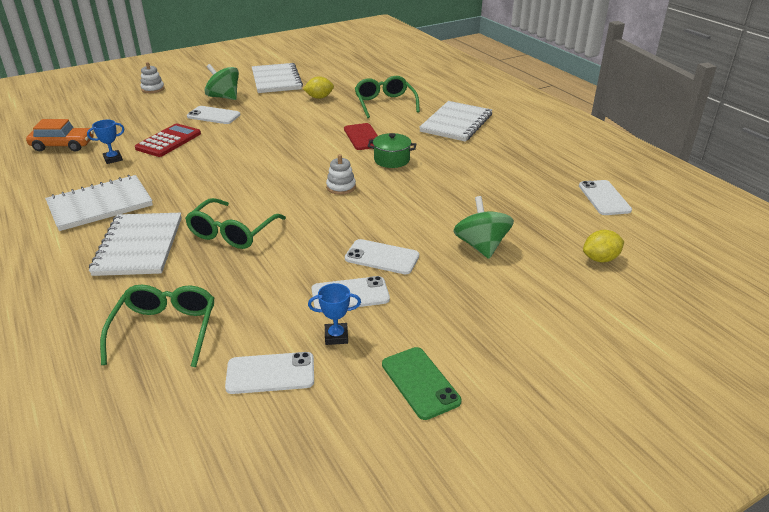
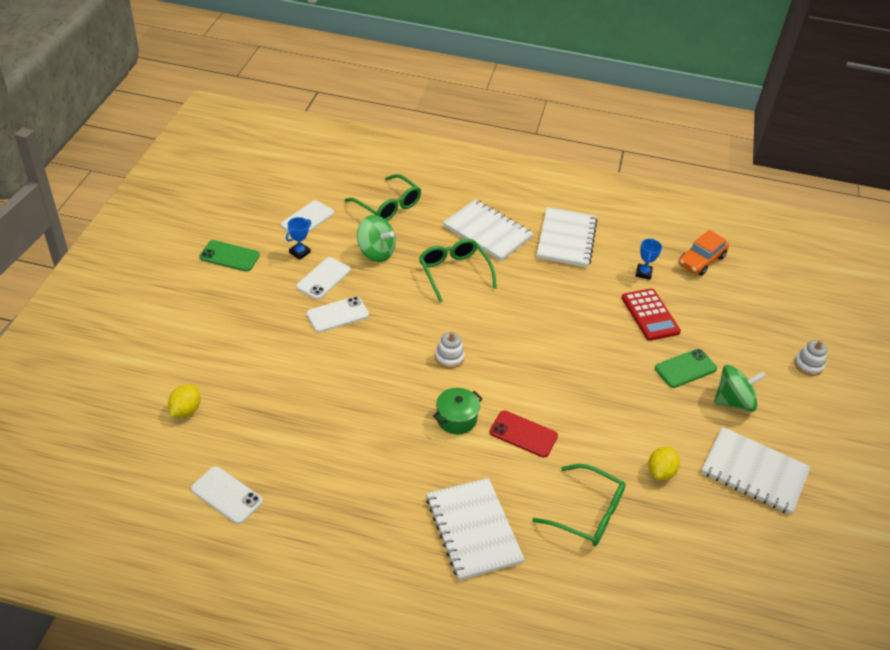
camera: 130 degrees right, 10 degrees up
white phone [187,106,240,124] -> green phone [655,349,717,388]
green spinning top [453,196,514,259] -> green spinning top moved to [357,215,396,262]

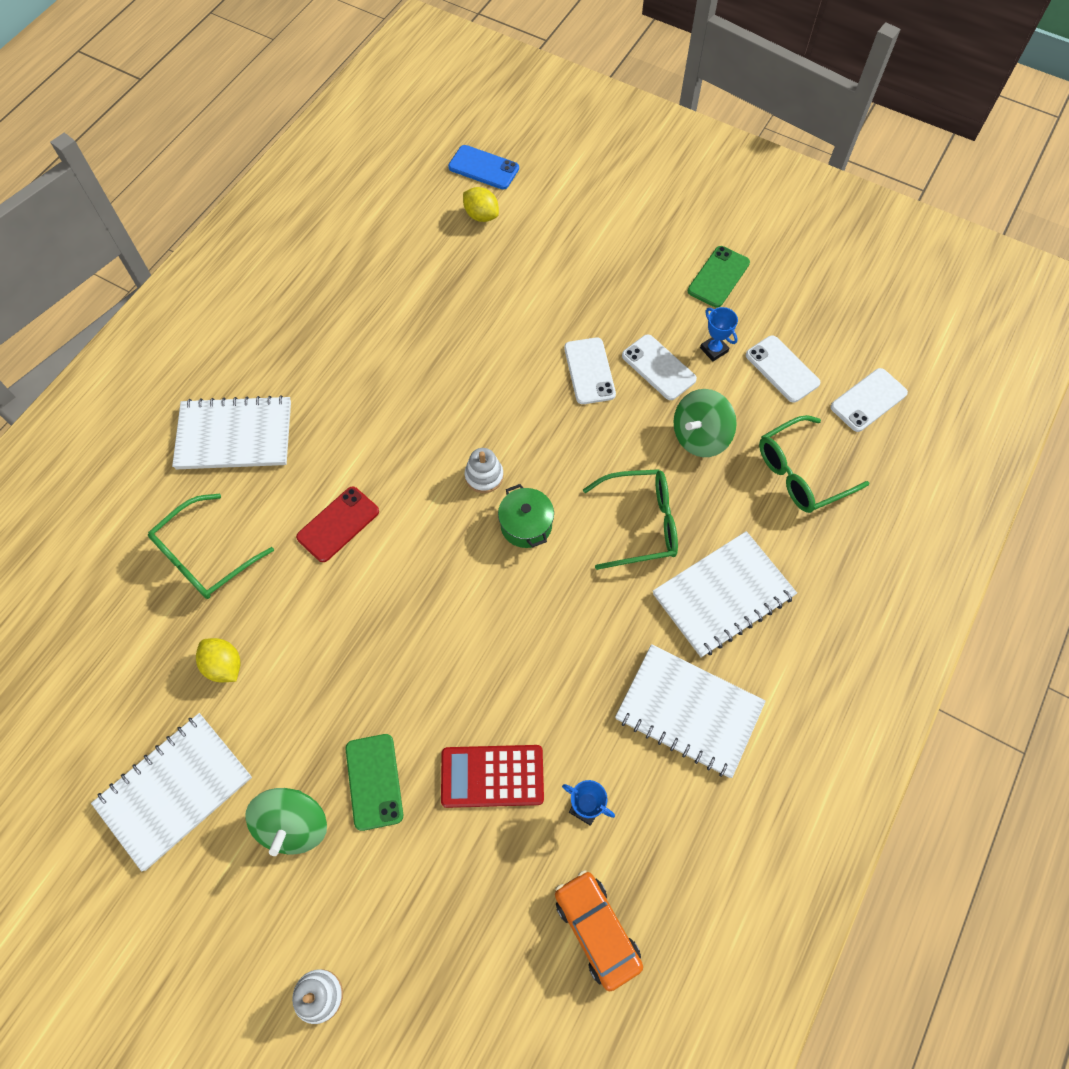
camera: 110 degrees right, 20 degrees up
white phone [191,466,263,524] -> white phone moved to [831,368,908,432]
green pot [433,388,483,434] -> green pot moved to [498,484,554,548]
none -> blue phone [448,145,519,189]

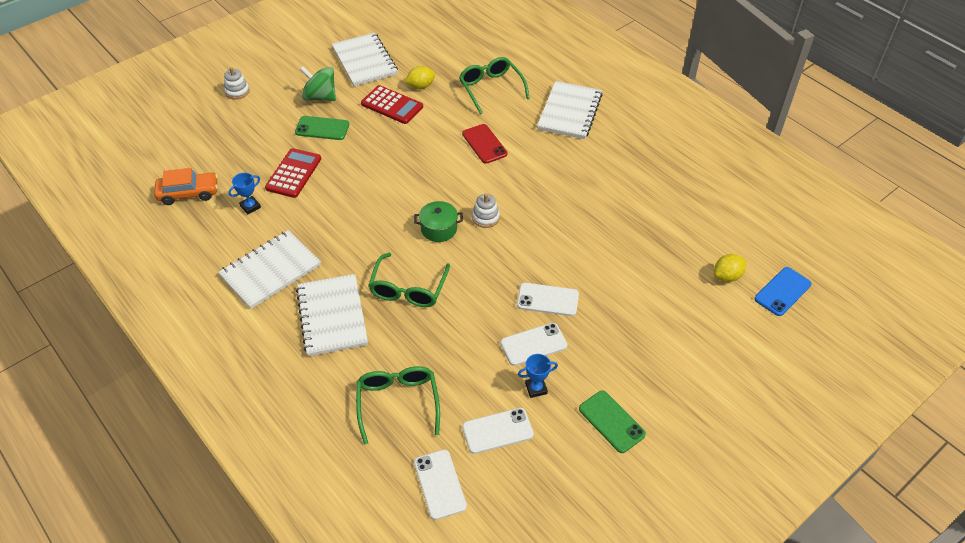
camera: 110 degrees right, 15 degrees down
green spinning top [673,389,737,457] -> none
none -> red calculator [361,85,423,124]

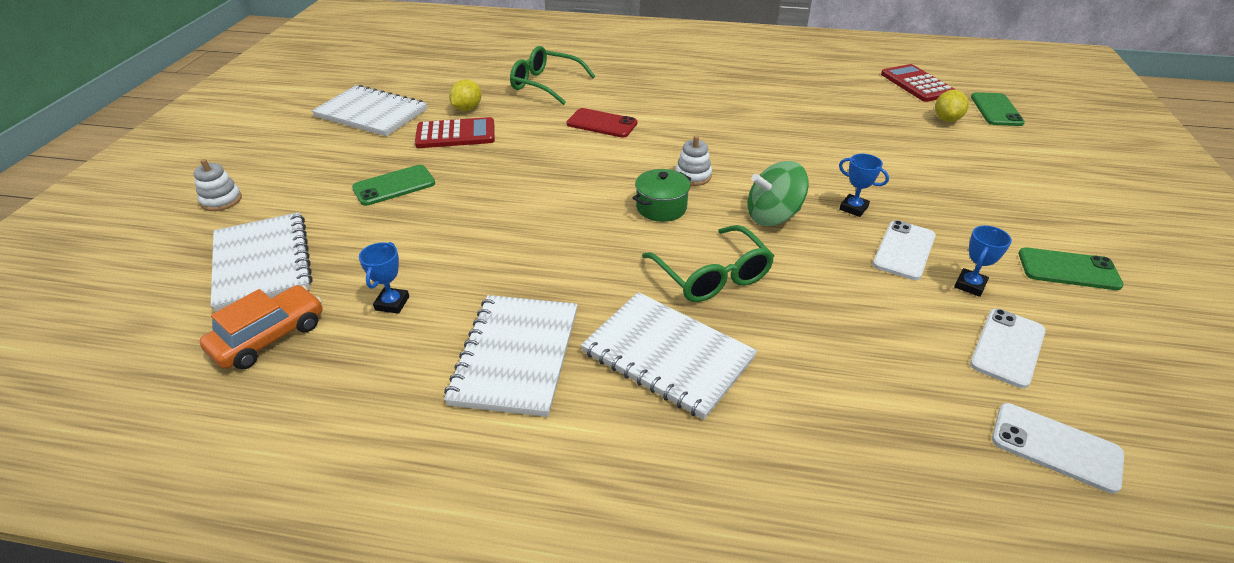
camera: 40 degrees left, 10 degrees down
red calculator [265,148,321,198] -> red calculator moved to [881,64,955,102]
green spinning top [300,66,336,101] -> green spinning top moved to [747,161,809,226]
green glasses [356,366,440,445] -> none
white phone [517,283,579,316] -> blue trophy [839,154,889,217]
white notebook [537,81,603,139] -> white notebook moved to [211,212,313,312]
blue phone [755,267,811,316] -> green phone [971,92,1025,126]

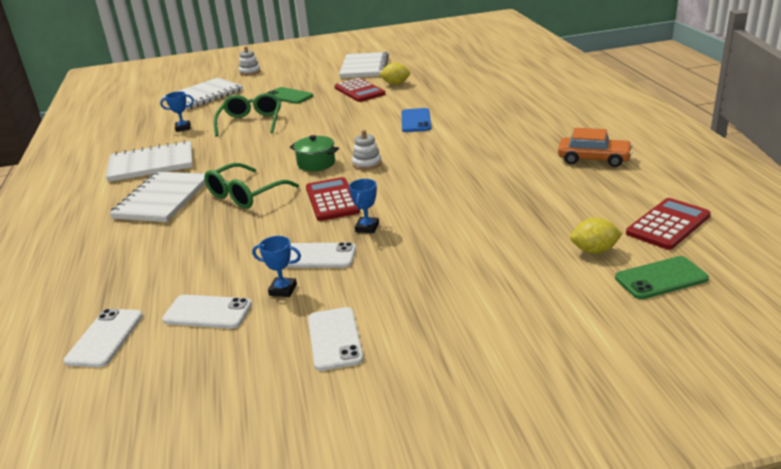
camera: 70 degrees right, 10 degrees down
orange car [200,285,323,369] -> orange car moved to [558,128,633,167]
green glasses [510,46,595,105] -> green glasses moved to [213,93,281,137]
red phone [567,108,637,138] -> blue phone [401,108,431,132]
green spinning top [747,161,809,226] -> red calculator [306,177,360,221]
green phone [1019,247,1124,290] -> white phone [308,307,364,371]

